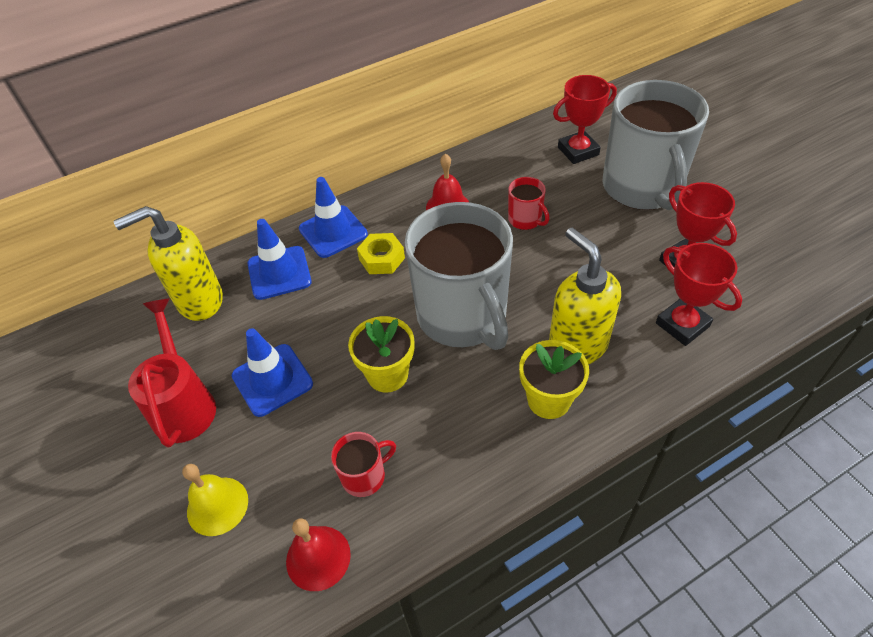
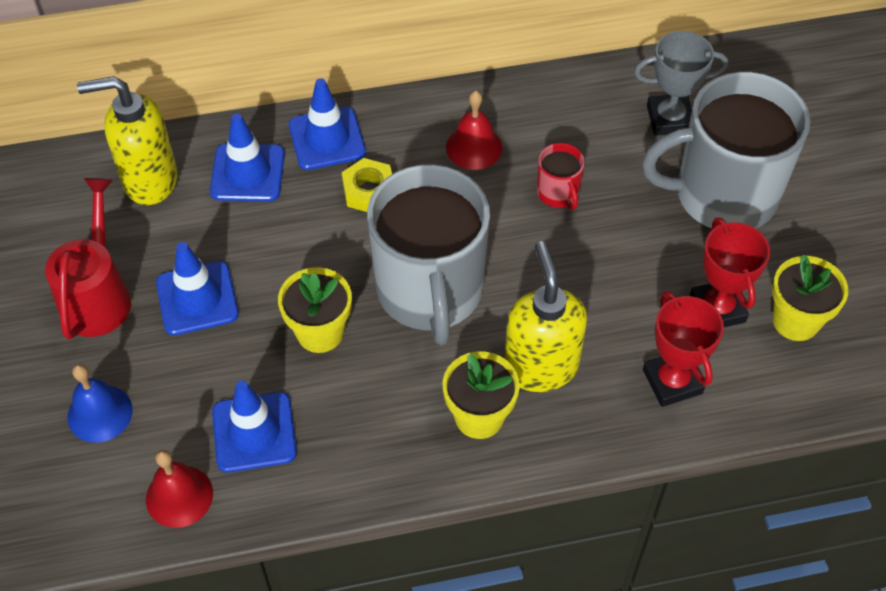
camera: 15 degrees right, 5 degrees up
yellow bell [182,464,248,536] -> blue bell [67,364,132,443]
red mug [331,432,396,497] -> blue traffic cone [212,381,297,473]
red trophy [553,75,617,164] -> grey trophy [634,31,728,136]
grey mug [603,80,709,210] -> grey mug turned 75 degrees clockwise [642,72,810,229]
none -> yellow flower pot [772,254,848,341]

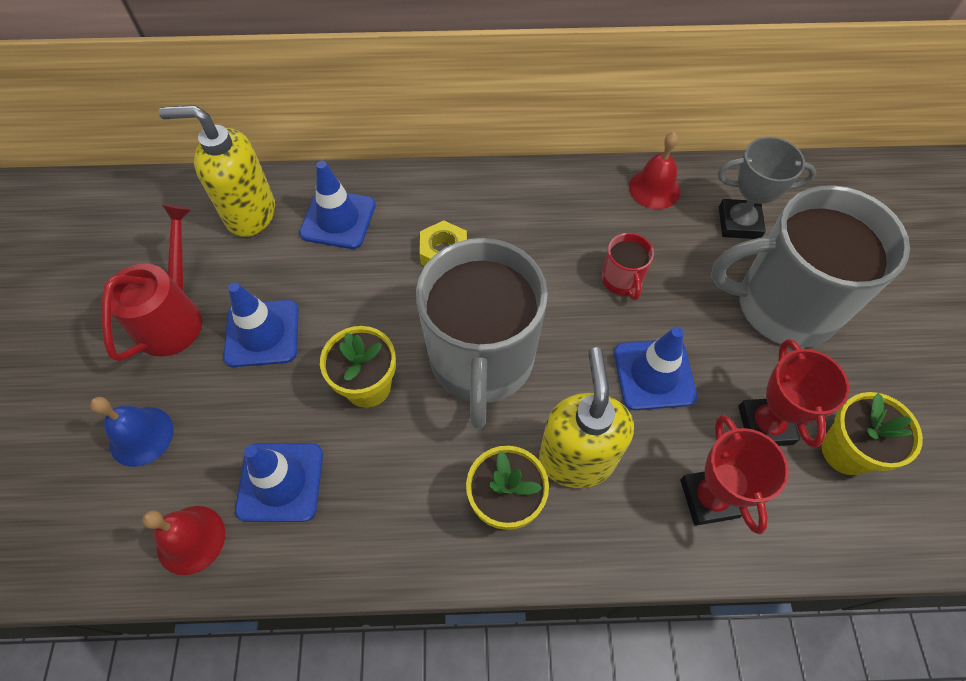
camera: 10 degrees right, 5 degrees up
blue traffic cone [289,78,366,170] -> blue traffic cone moved to [614,327,697,410]
red bell [446,91,502,170] -> red bell moved to [629,132,681,209]

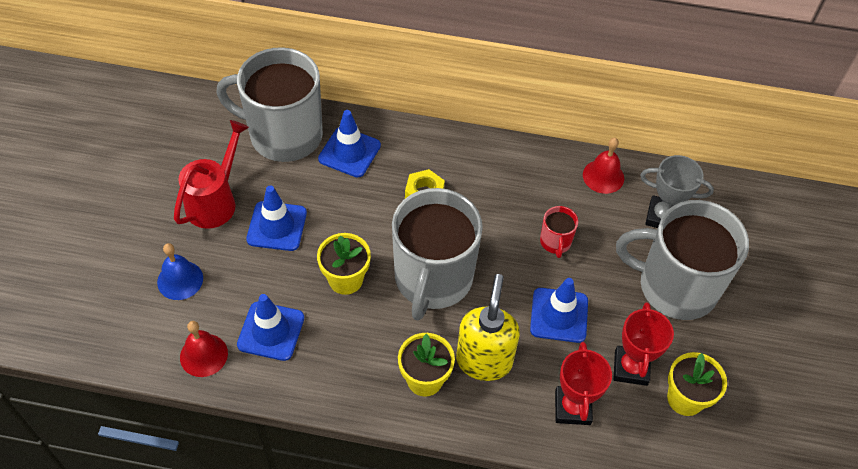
camera: 10 degrees right, 5 degrees down
yellow soap dispenser [159,105,275,237] -> grey mug [217,47,323,162]

